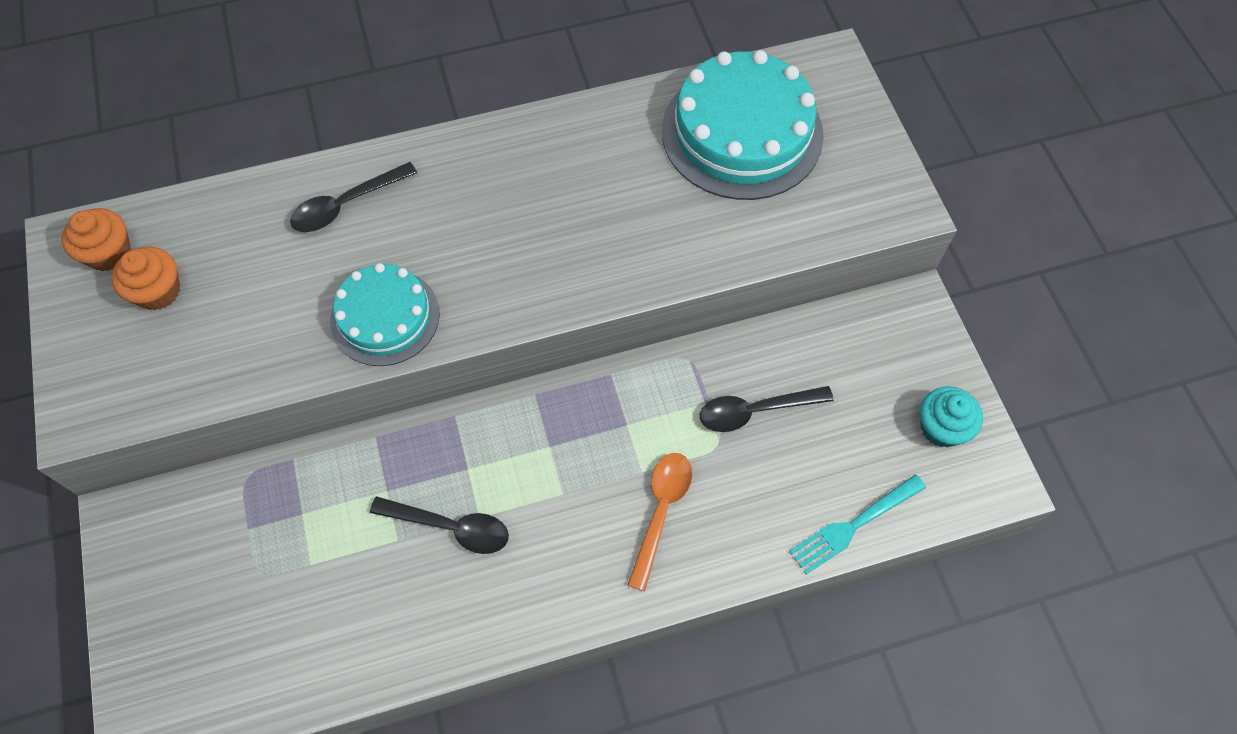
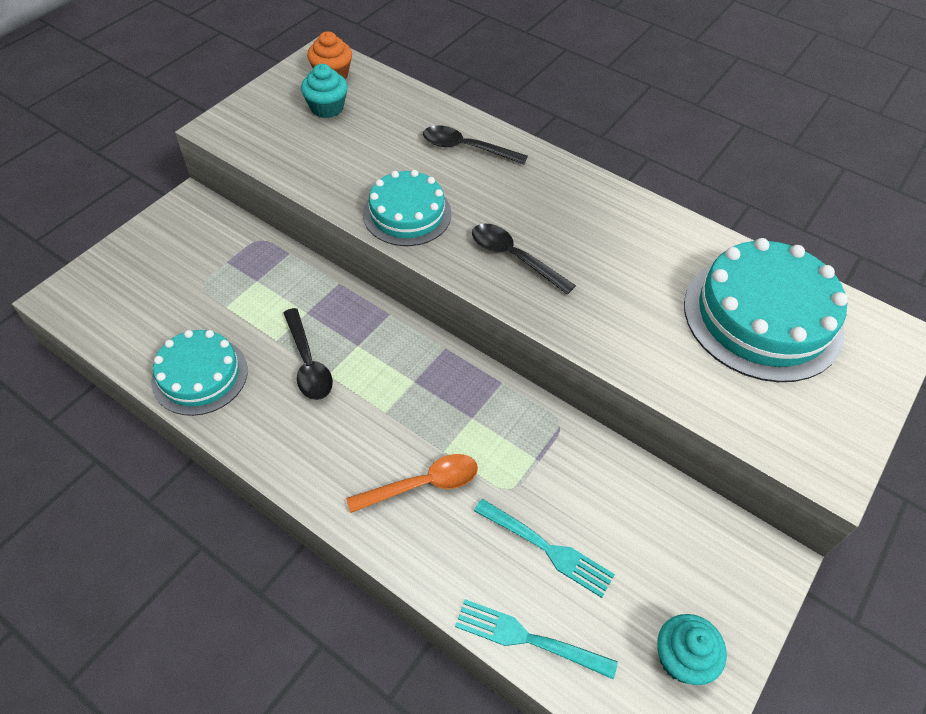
camera: 50 degrees right, 10 degrees down
orange cupcake [111,246,180,311] -> turquoise cupcake [301,64,348,118]
black spoon [700,386,834,432] -> black spoon moved to [472,223,576,295]
none -> turquoise cake [151,330,248,416]
none -> turquoise fork [474,499,615,598]

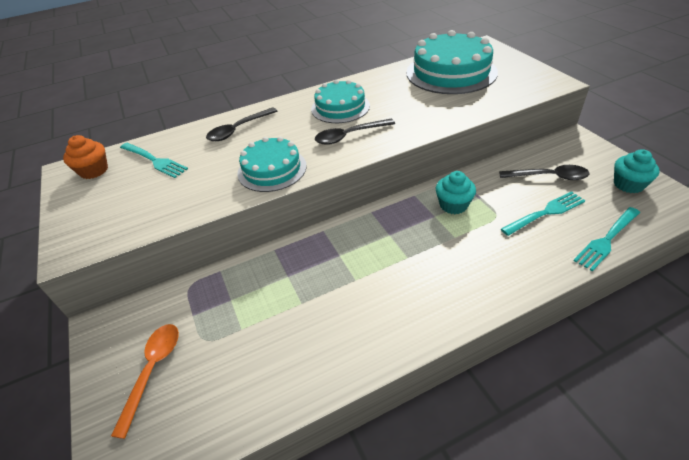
camera: 55 degrees left, 10 degrees down
turquoise cake [151,330,248,416] -> turquoise cake moved to [311,80,370,123]
black spoon [283,308,333,400] -> black spoon moved to [499,165,590,180]
turquoise cupcake [301,64,348,118] -> turquoise cupcake moved to [436,171,476,214]
orange spoon [346,454,478,513] -> orange spoon moved to [111,324,179,439]
none -> turquoise fork [120,143,188,178]

